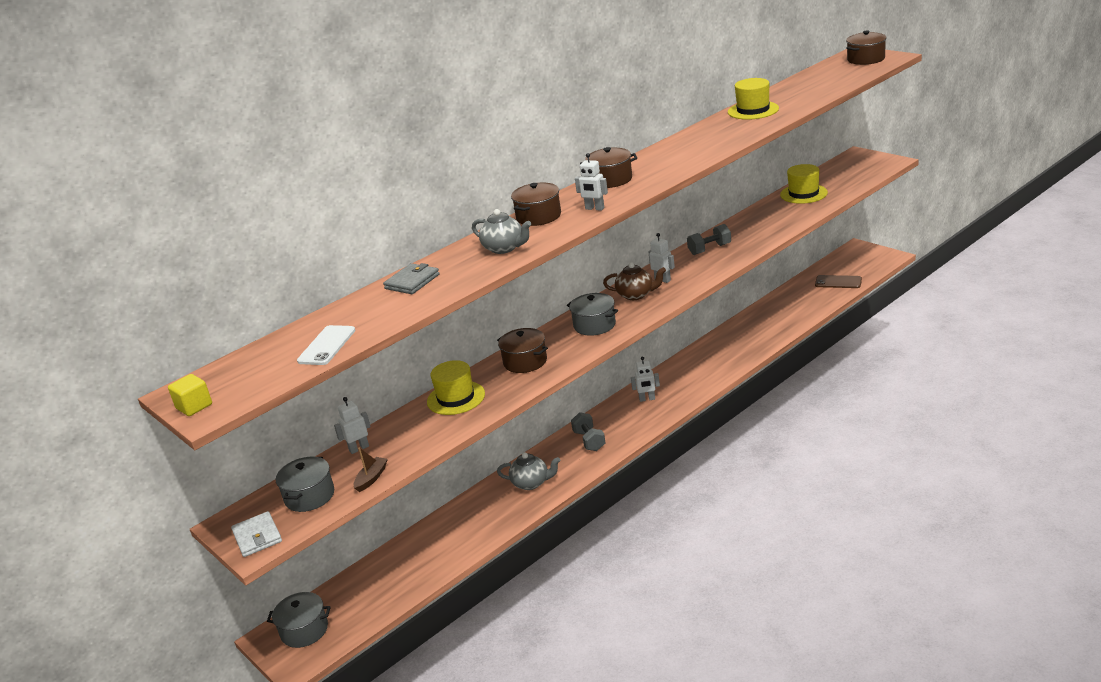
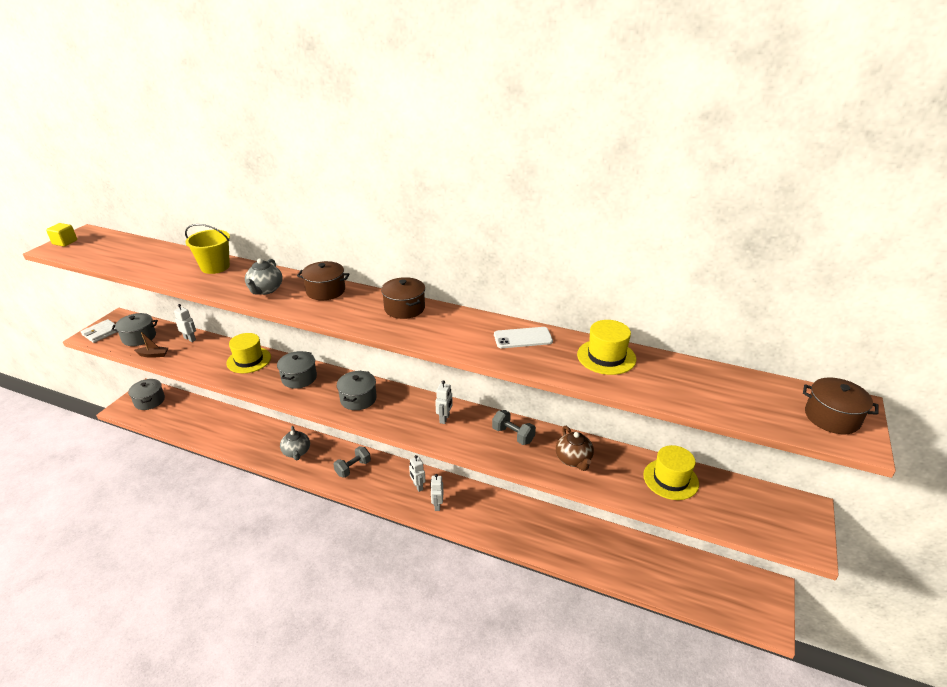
camera: 60 degrees right, 5 degrees up
white phone [297,325,355,365] -> white phone moved to [494,327,553,348]
grey wallet [383,263,440,294] -> yellow bucket [185,224,230,274]
brown pot [497,328,548,373] -> grey pot [277,351,317,389]
white robot [575,153,608,211] -> white robot moved to [430,474,443,511]
brown teapot [603,262,666,300] -> brown teapot moved to [556,426,594,471]
brown phone [815,275,862,288] -> none

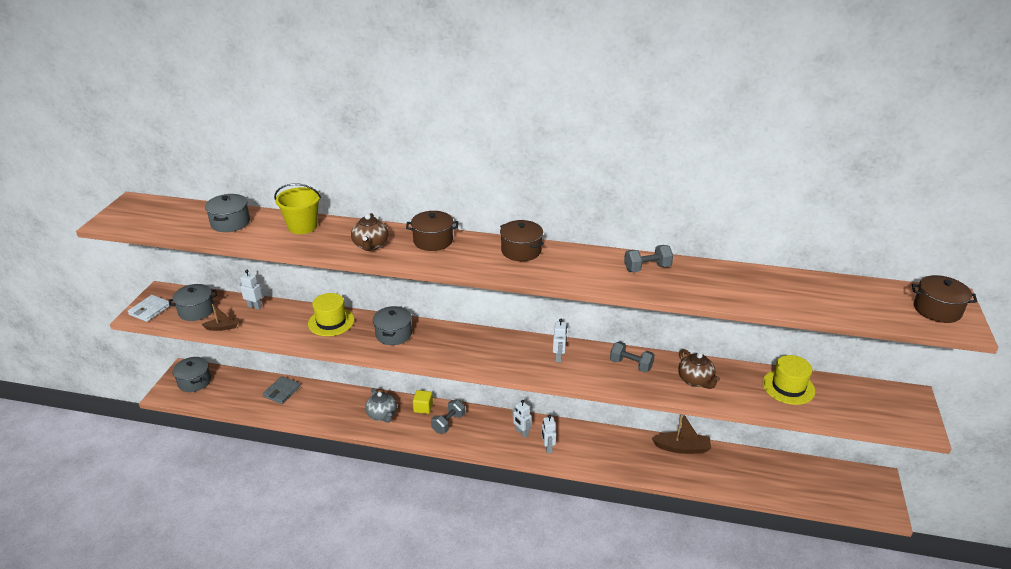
camera: 10 degrees left, 0 degrees up
yellow cube [46,223,77,246] -> yellow cube moved to [413,390,433,414]
grey teapot [245,258,282,295] -> brown teapot [351,213,388,251]
grey pot [337,371,377,410] -> grey pot moved to [205,194,250,232]
white phone [494,327,553,348] -> grey dumbbell [624,245,673,272]
yellow hat [577,320,636,375] -> none
none -> grey wallet [262,376,301,404]
none -> brown boat [652,414,711,454]

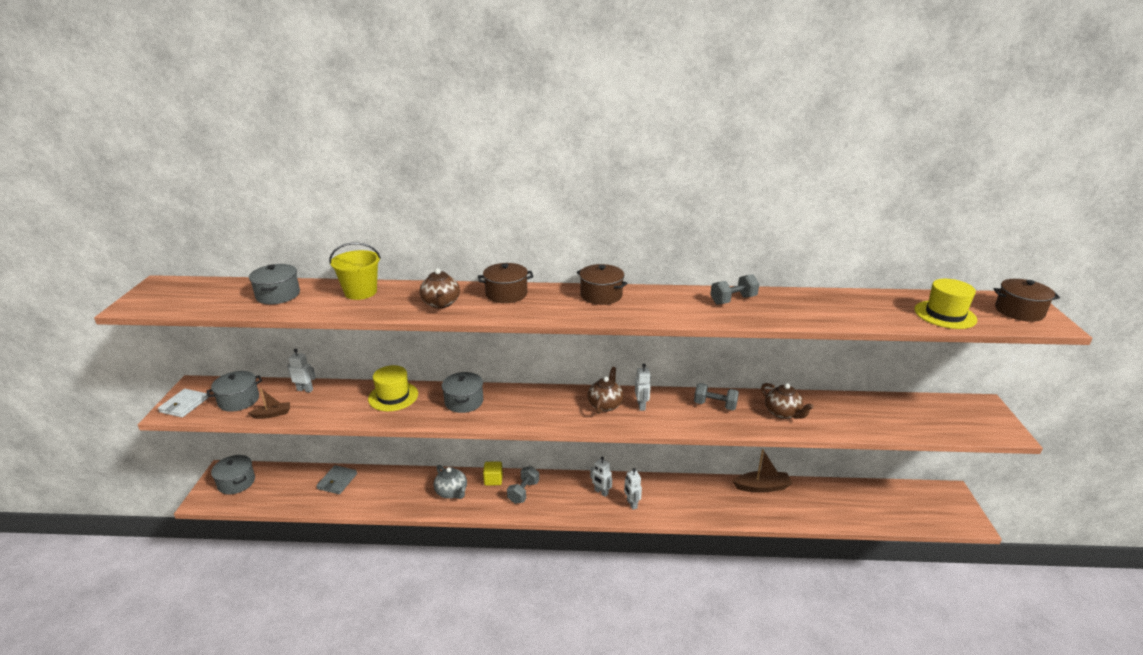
camera: 10 degrees left, 5 degrees down
yellow hat [763,355,815,405] -> yellow hat moved to [914,279,977,329]
none -> brown teapot [588,367,624,414]

